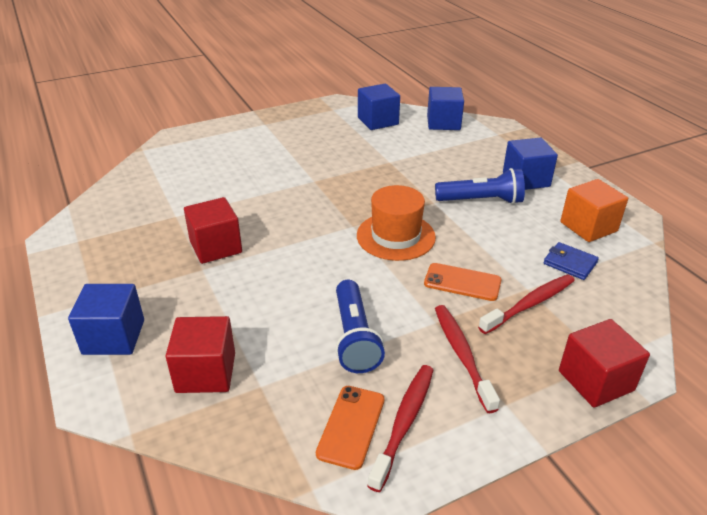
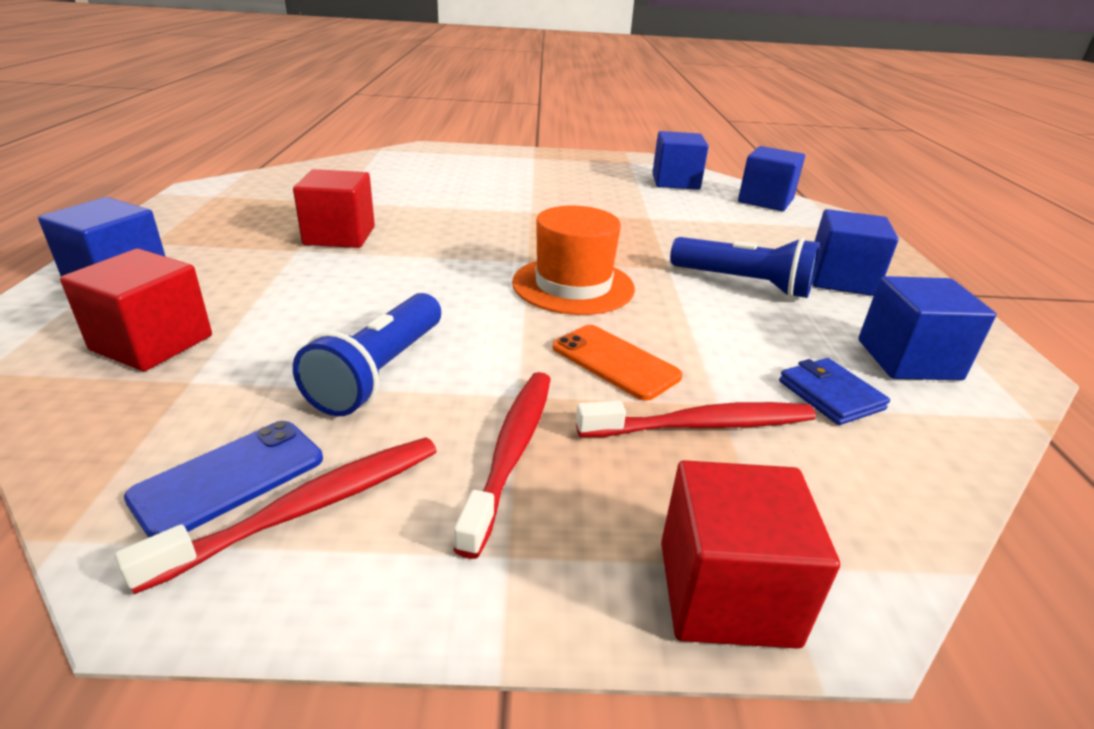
camera: 25 degrees right, 5 degrees down
orange phone [316,386,384,470] -> blue phone [124,421,323,538]
orange cube [560,179,628,242] -> blue cube [858,276,996,380]

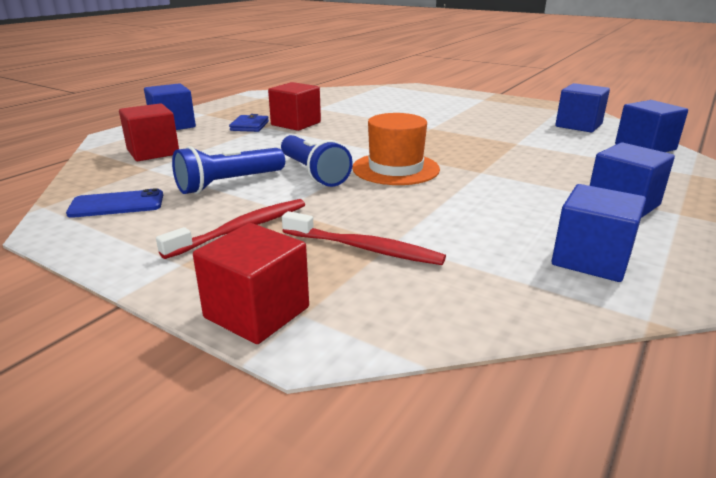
camera: 35 degrees right, 5 degrees down
red toothbrush [115,437,437,594] -> none
orange phone [553,325,683,401] -> none
blue flashlight [670,237,820,298] -> blue flashlight moved to [281,135,353,187]
blue wallet [779,358,890,425] -> blue wallet moved to [229,114,269,132]

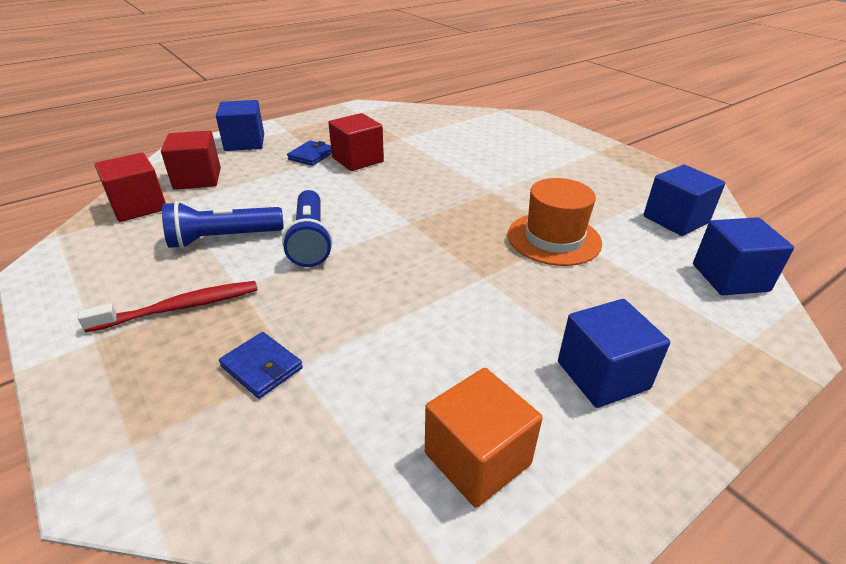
camera: 20 degrees right, 10 degrees up
blue phone [66,188,163,218] -> none
red cube [193,223,309,344] -> red cube moved to [95,152,166,222]
red toothbrush [282,211,446,265] -> blue wallet [219,332,303,399]
orange hat [352,113,440,185] -> orange hat moved to [508,178,602,266]
blue cube [552,184,646,282] -> orange cube [425,368,543,508]

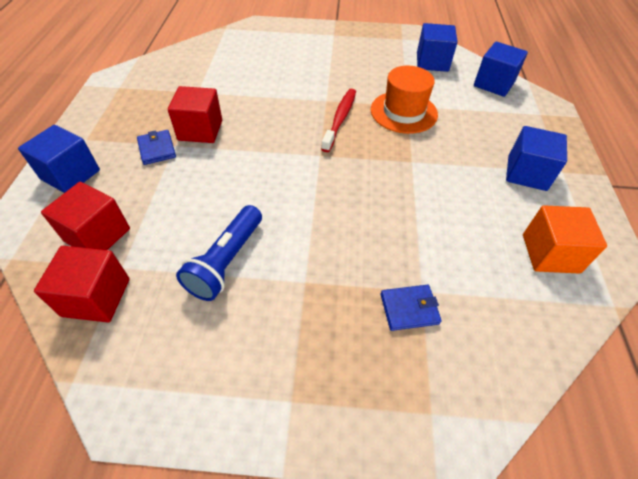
camera: 50 degrees left, 15 degrees up
red toothbrush [78,281,258,332] -> red toothbrush moved to [321,89,356,152]
blue flashlight [282,190,333,267] -> none

